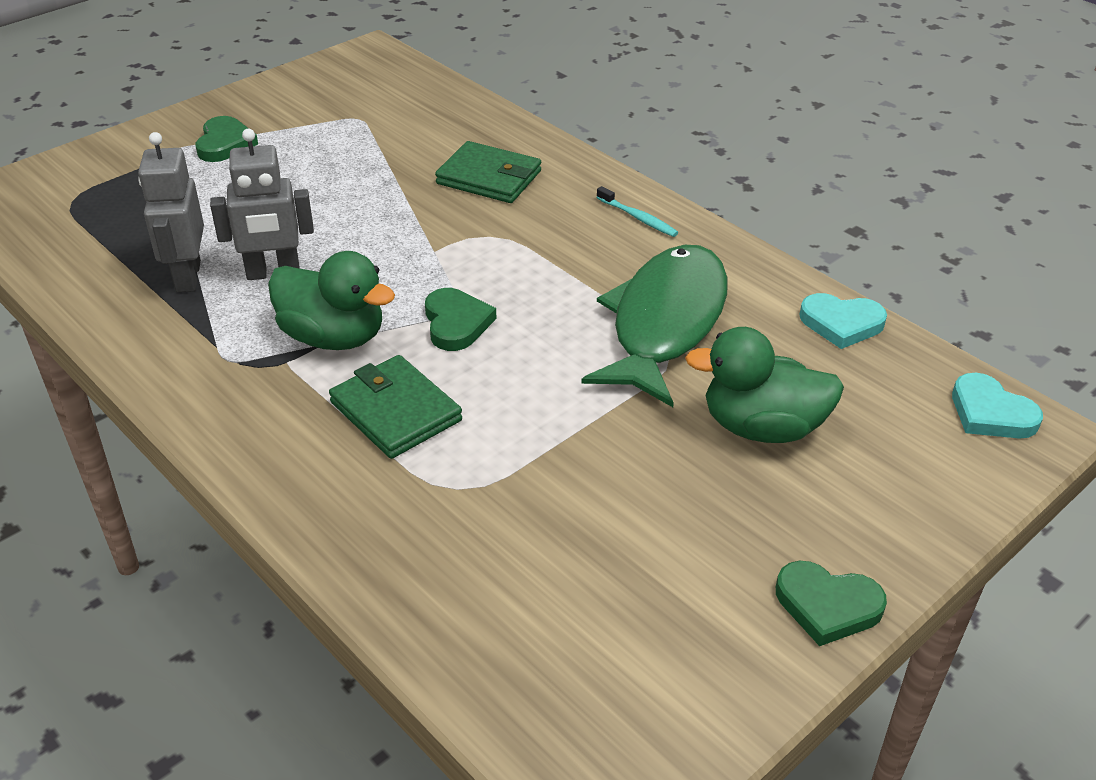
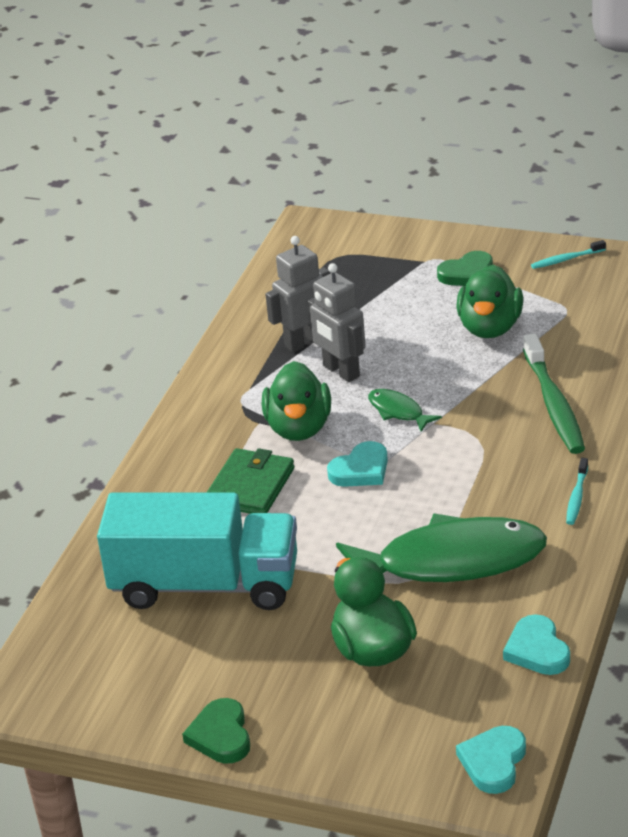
camera: 65 degrees right, 5 degrees down
green heart [425,288,496,351] -> turquoise heart [327,441,388,487]
green wallet [435,141,541,203] -> green toothbrush [523,333,585,454]
none -> turquoise truck [97,492,297,610]
none -> green fish [368,389,442,432]
none -> green duck [456,265,523,338]
none -> turquoise toothbrush [531,240,606,269]

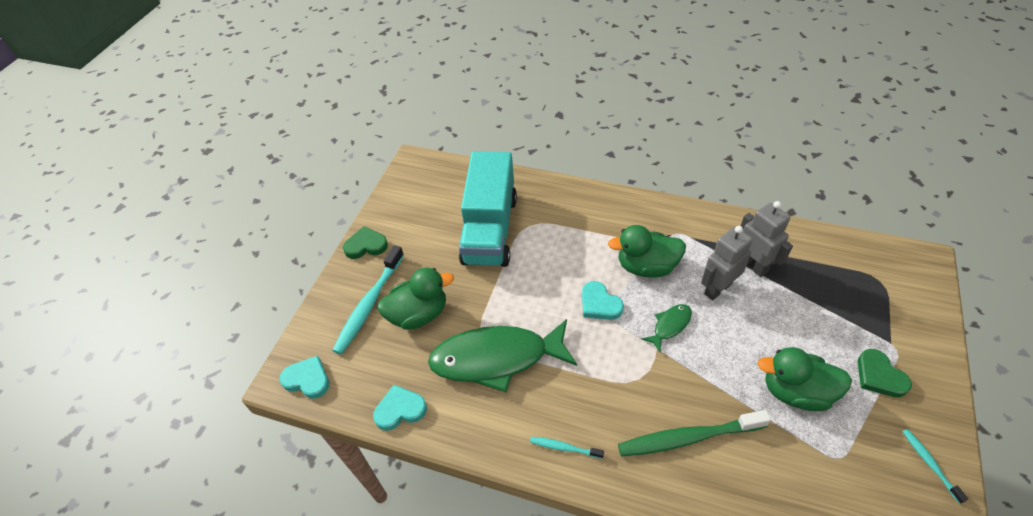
camera: 90 degrees right, 15 degrees up
green wallet [206,448,294,514] -> none
green fish [336,514,547,582] -> green fish turned 90 degrees clockwise [428,319,577,392]
none -> turquoise toothbrush [332,245,404,355]

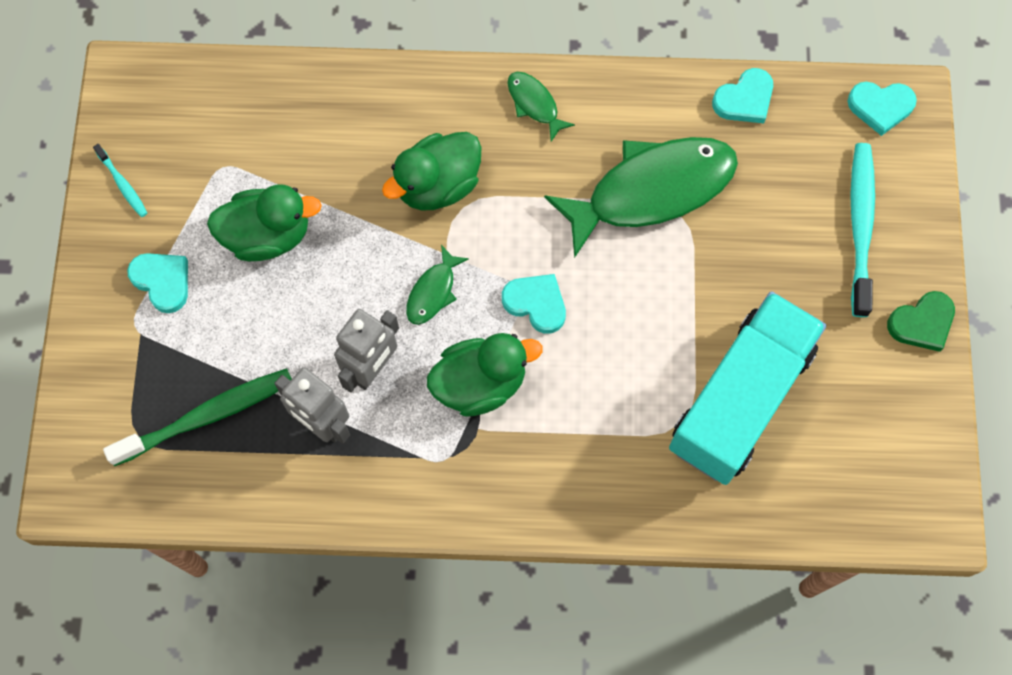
camera: 160 degrees right, 20 degrees up
green duck [377,268,454,330] -> green duck moved to [382,132,481,210]
turquoise truck [459,151,517,267] -> turquoise truck turned 45 degrees clockwise [669,291,826,485]
turquoise toothbrush [530,437,604,459] -> green fish [507,72,575,141]
green toothbrush [618,410,771,457] -> green toothbrush moved to [103,368,292,466]
green heart [858,349,912,397] -> turquoise heart [127,253,188,313]

